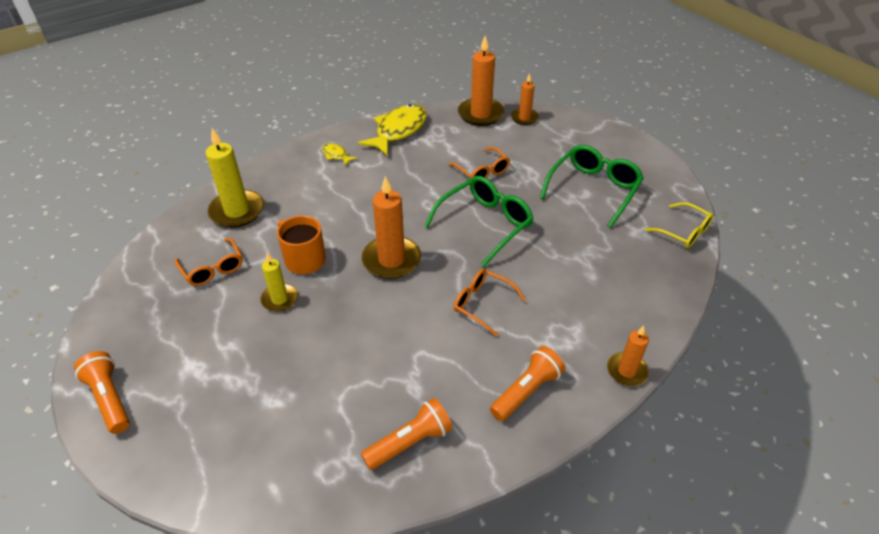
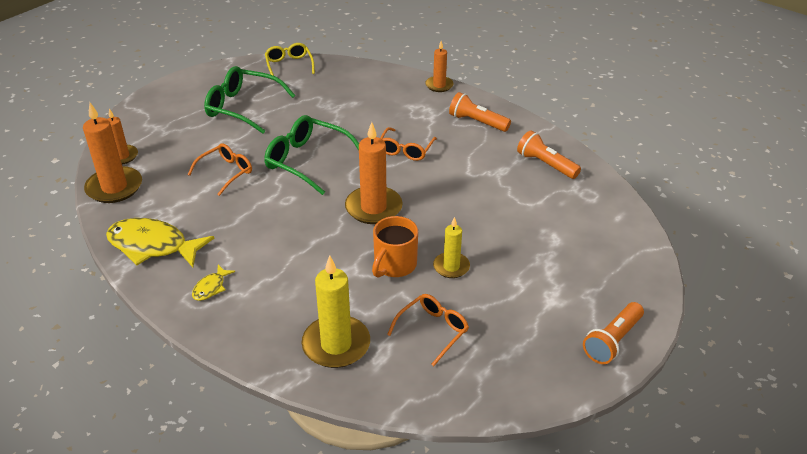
camera: 105 degrees left, 5 degrees down
yellow glasses [645,202,714,248] -> yellow glasses turned 45 degrees counterclockwise [265,43,315,76]

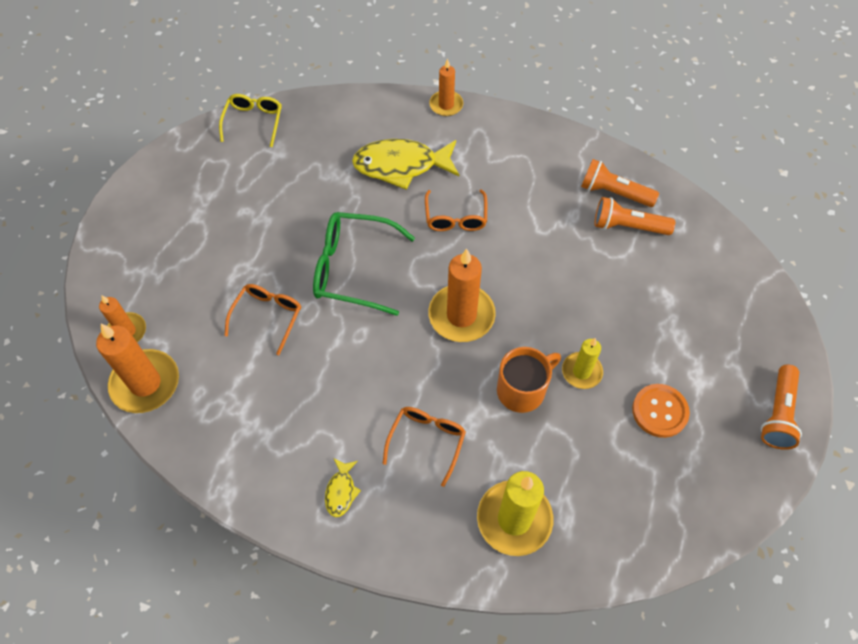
camera: 20 degrees left, 20 degrees up
yellow fish [106,218,214,267] -> yellow fish moved to [352,139,459,190]
green glasses [204,66,295,134] -> none
yellow glasses [265,43,315,76] -> yellow glasses turned 45 degrees clockwise [219,94,282,147]
orange mug [372,216,418,277] -> orange mug turned 135 degrees counterclockwise [497,347,561,413]
orange glasses [387,294,469,366] -> orange glasses moved to [383,407,466,487]
orange flashlight [449,92,511,132] -> orange flashlight moved to [595,197,675,235]
none -> orange button [632,384,690,438]

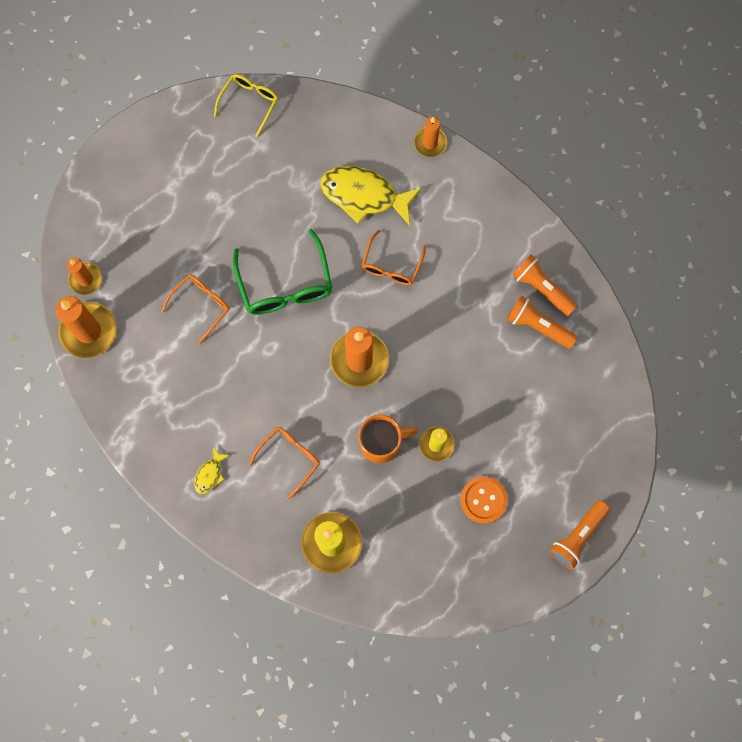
camera: 20 degrees right, 15 degrees up
green glasses [313,212,415,316] -> green glasses turned 135 degrees counterclockwise [233,229,332,315]

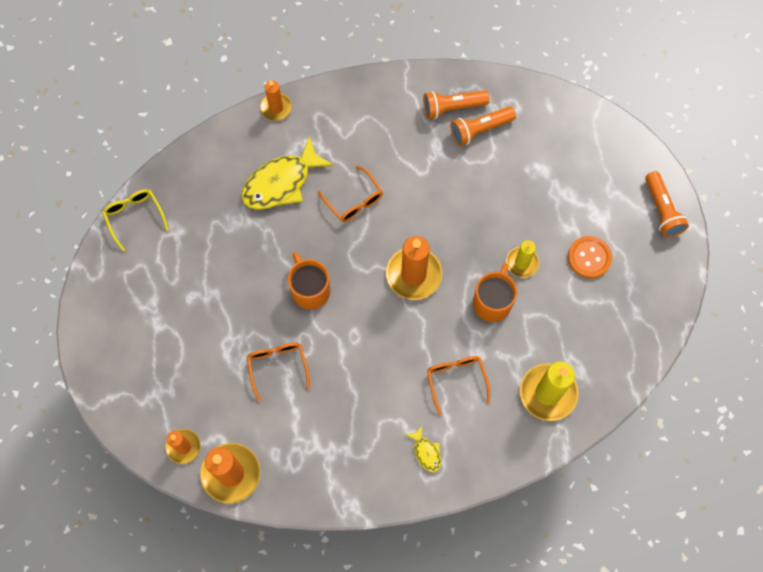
camera: 55 degrees left, 5 degrees down
green glasses [233,229,332,315] -> orange mug [288,252,330,310]

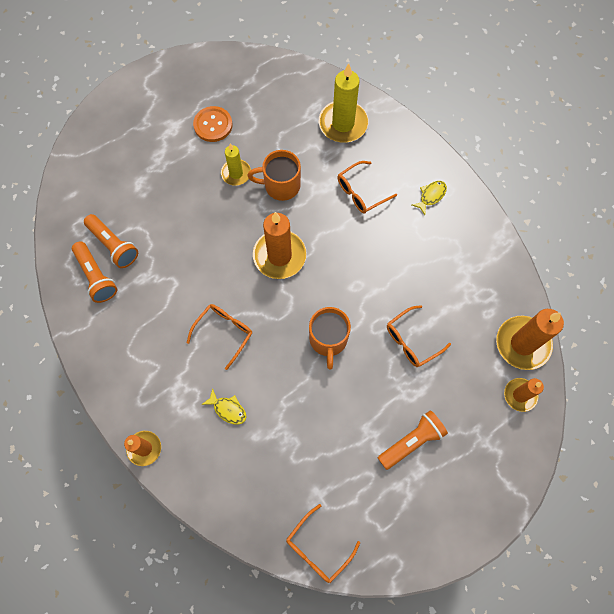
camera: 110 degrees left, 0 degrees up
yellow glasses [102,189,169,251] -> orange glasses [286,504,360,583]
yellow fish [241,136,334,210] -> yellow fish [201,388,247,425], size x0.46
orange mug [288,252,330,310] -> orange mug turned 45 degrees counterclockwise [309,307,351,369]
orange flashlight [645,171,689,237] -> orange flashlight moved to [378,410,448,470]

